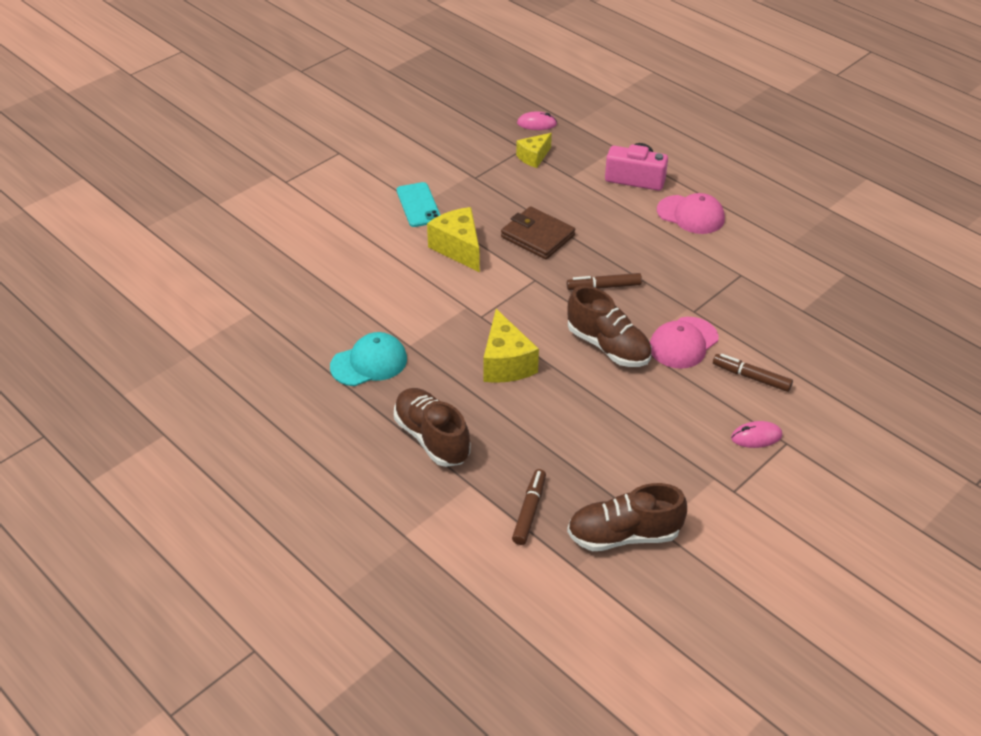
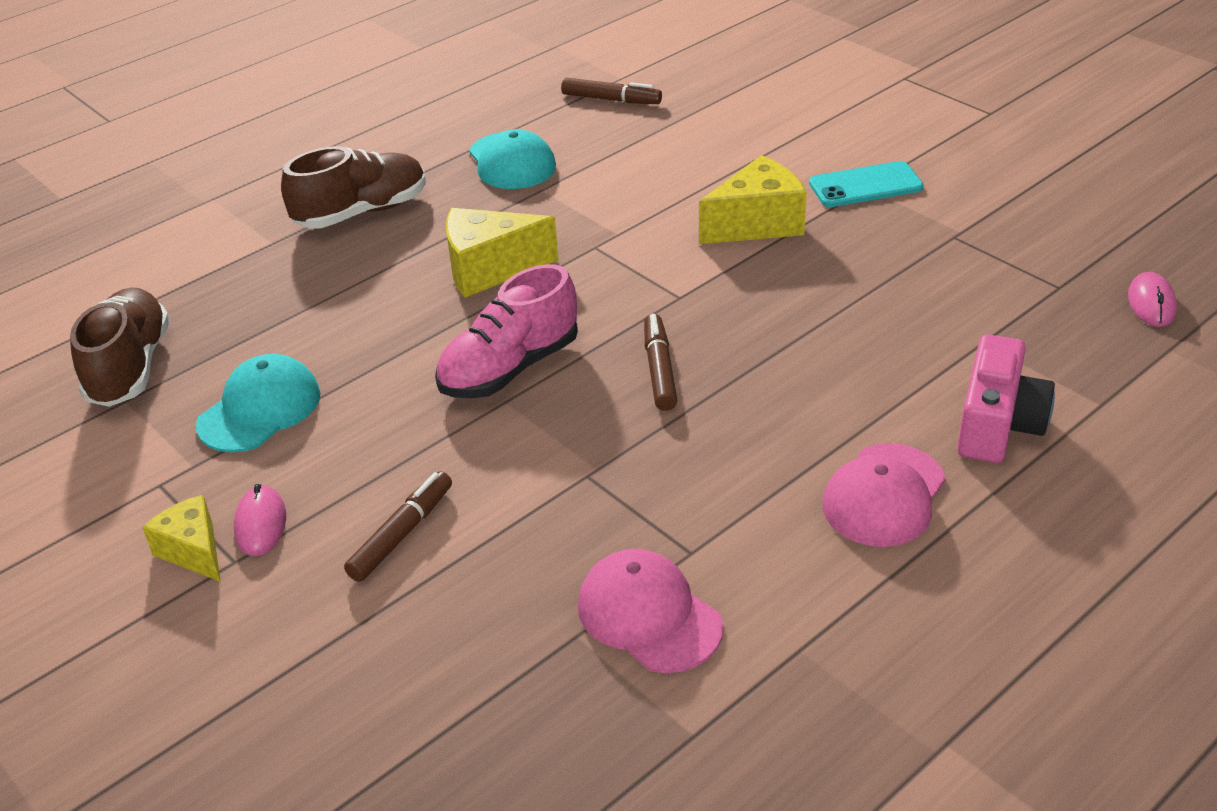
camera: 95 degrees right, 5 degrees down
brown wallet [501,206,575,259] -> none
brown marker [512,469,546,545] -> brown marker moved to [561,78,662,104]
yellow cheese [516,133,552,168] -> yellow cheese moved to [142,495,221,582]
brown shoe [567,286,652,367] -> pink shoe [435,264,578,398]
pink cap [650,317,718,369] -> pink cap moved to [578,549,723,673]
none -> turquoise cap [196,354,321,452]

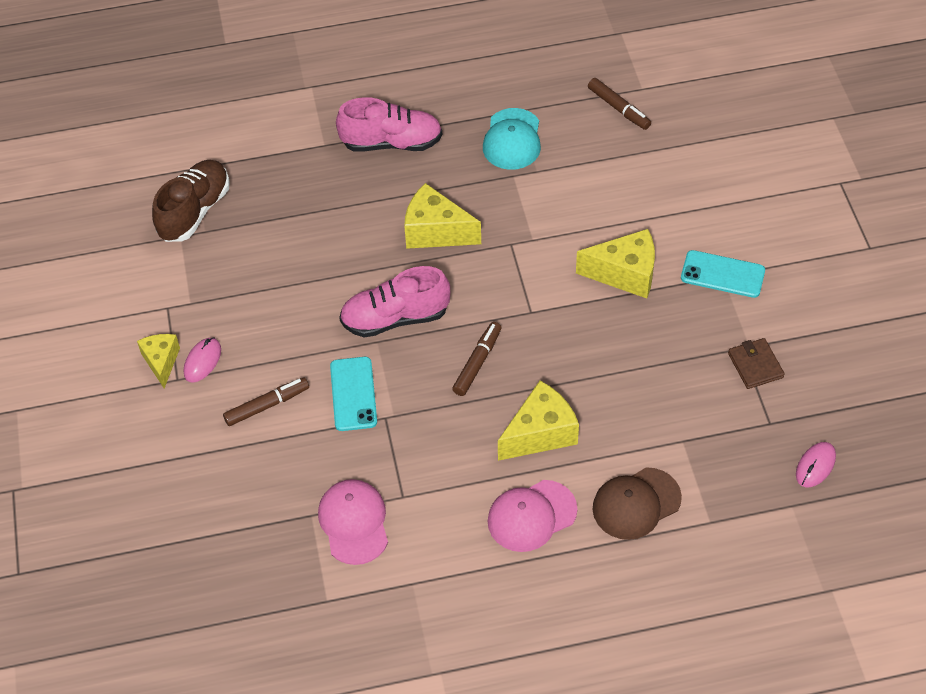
camera: 30 degrees right, 15 degrees up
turquoise cap [196,354,321,452] -> none
brown shoe [281,146,426,228] -> pink shoe [336,97,442,151]
pink camera [957,334,1055,463] -> brown cap [592,467,682,540]
none -> turquoise phone [330,357,377,431]
none -> yellow cheese [498,380,579,461]
none -> brown wallet [728,338,784,389]

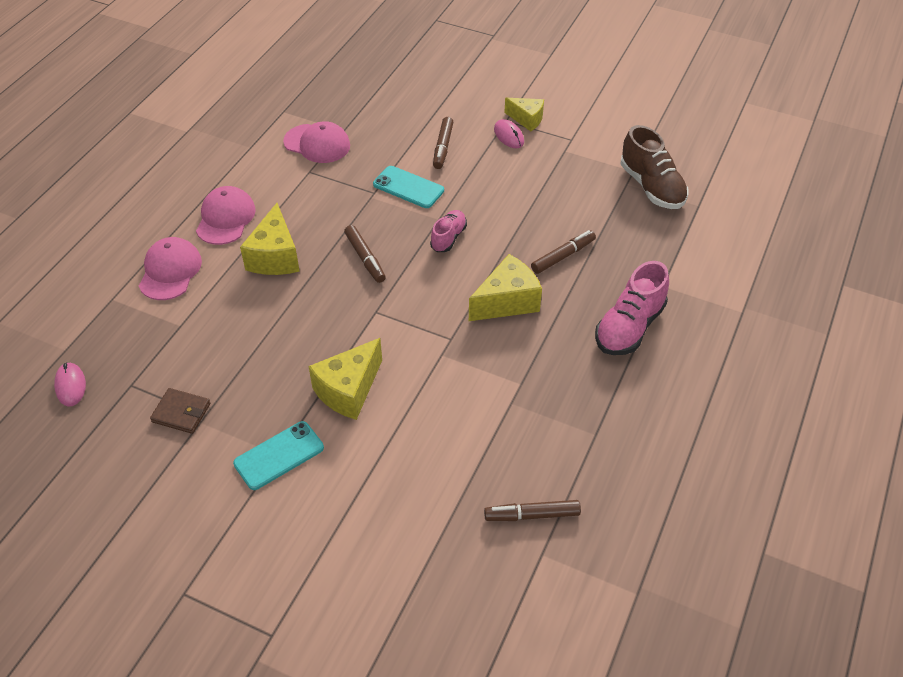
camera: 125 degrees right, 5 degrees down
pink shoe [339,266,450,338] -> pink shoe [430,210,467,252], size x0.59
turquoise cap [483,108,541,170] -> none
brown cap [592,467,682,540] -> pink cap [139,237,202,300]
none -> brown marker [531,230,596,274]

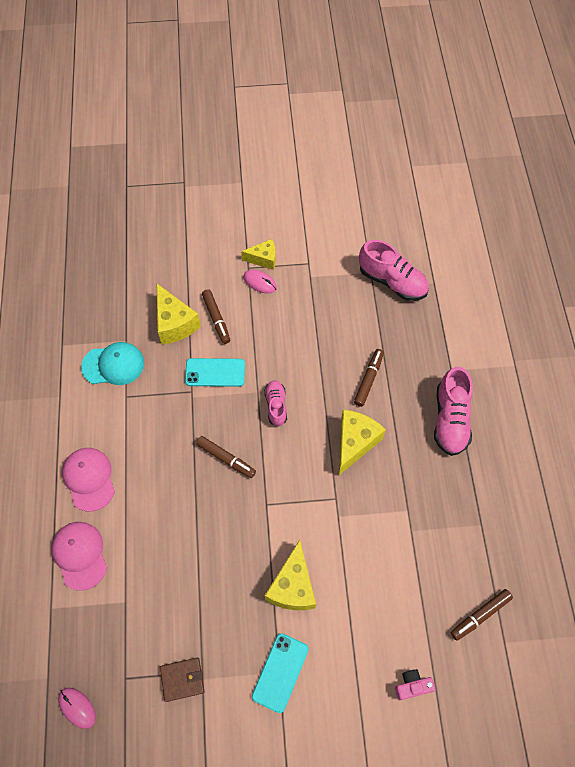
camera: 30 degrees left, 15 degrees up
yellow cheese [240,203,300,275] -> yellow cheese moved to [157,284,201,344]
pink cap [283,121,350,163] -> turquoise cap [81,342,144,385]
brown shoe [620,125,688,209] -> pink shoe [359,240,429,301]
none -> pink camera [395,669,435,700]

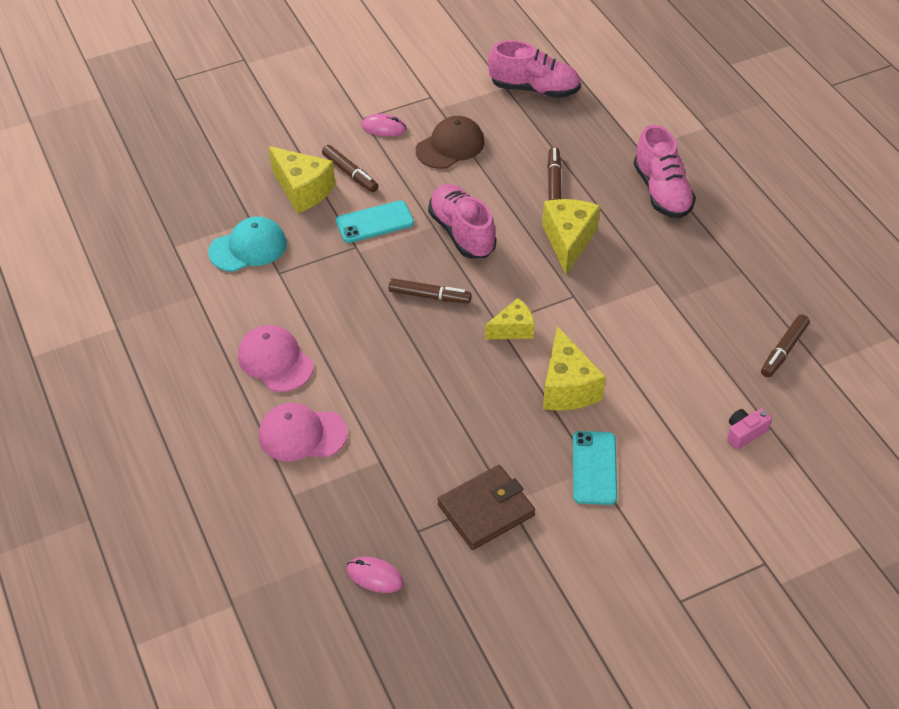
camera: 20 degrees left, 15 degrees down
pink cap [51,522,107,591] -> pink cap turned 45 degrees counterclockwise [259,403,348,461]
brown wallet [160,658,205,702] -> brown wallet [438,465,535,550], size x1.53
yellow cheese [241,239,276,270] -> yellow cheese moved to [485,298,534,339]
pink shoe [264,381,287,426] -> pink shoe [428,184,496,258], size x1.69
none -> brown cap [416,116,485,169]

